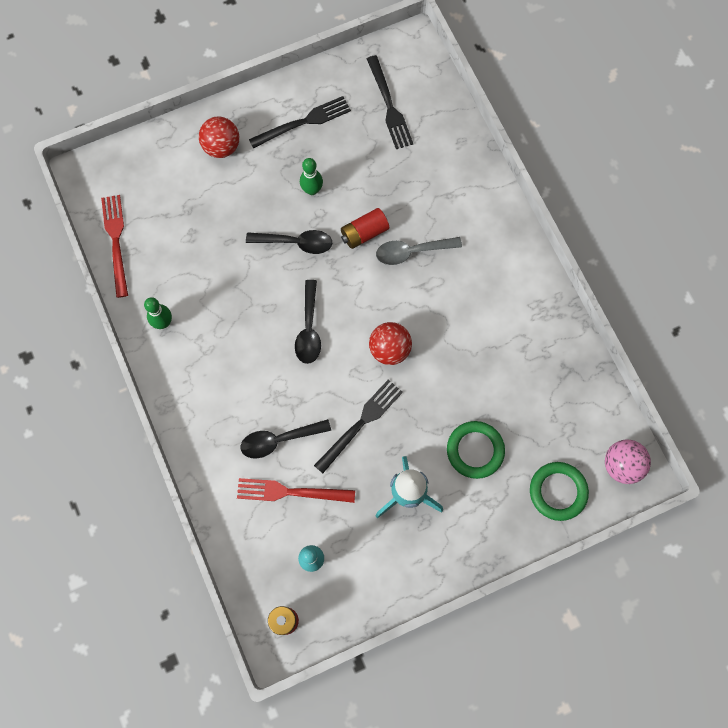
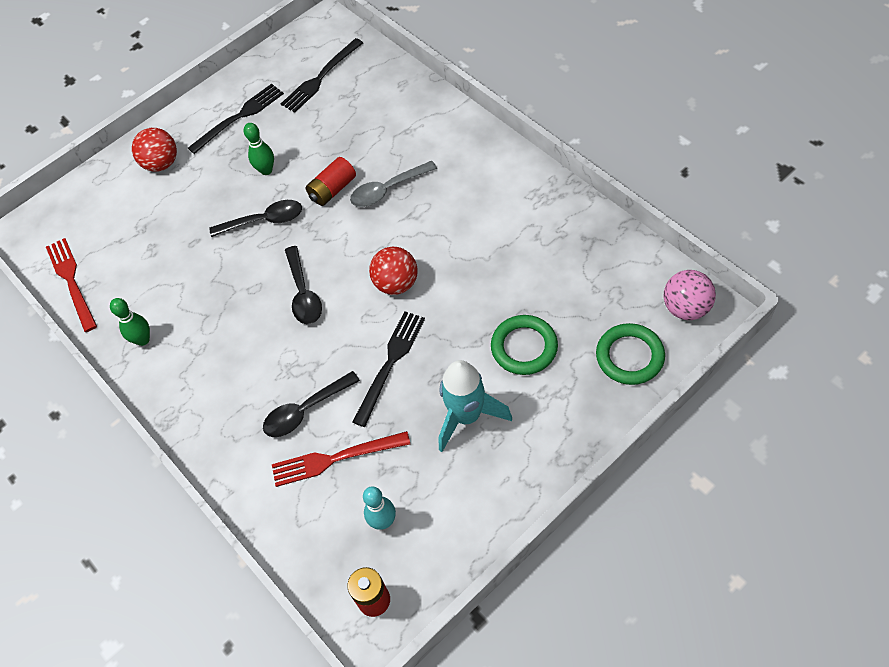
camera: 10 degrees left, 15 degrees down
black fork [367,55,413,149] -> black fork turned 75 degrees clockwise [281,38,363,113]

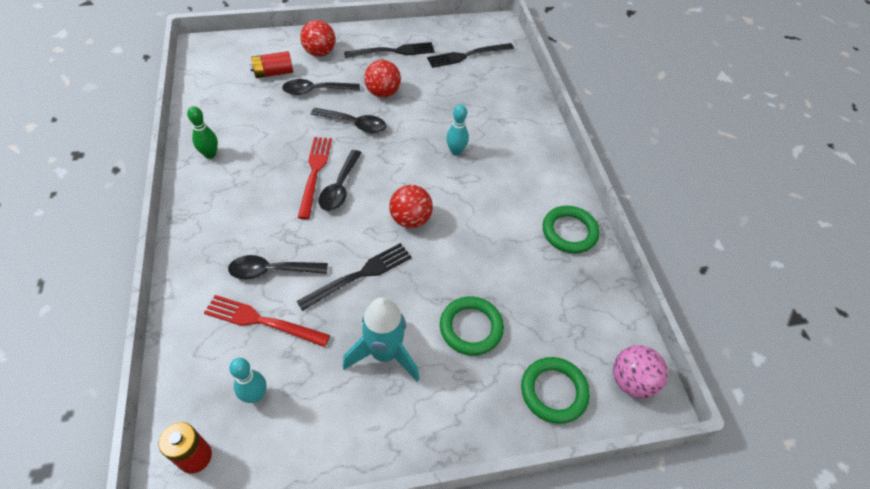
camera: 20 degrees right, 5 degrees down
red fork [46,238,97,332] -> red fork moved to [298,137,332,219]
green bowling pin [244,123,274,175] -> red ball [364,60,401,98]
red battery [305,157,356,206] -> red battery moved to [249,51,293,78]
grey spoon [350,161,437,207] -> turquoise bowling pin [446,105,469,156]
none -> black spoon [282,79,360,95]
none -> green ring [543,206,600,253]

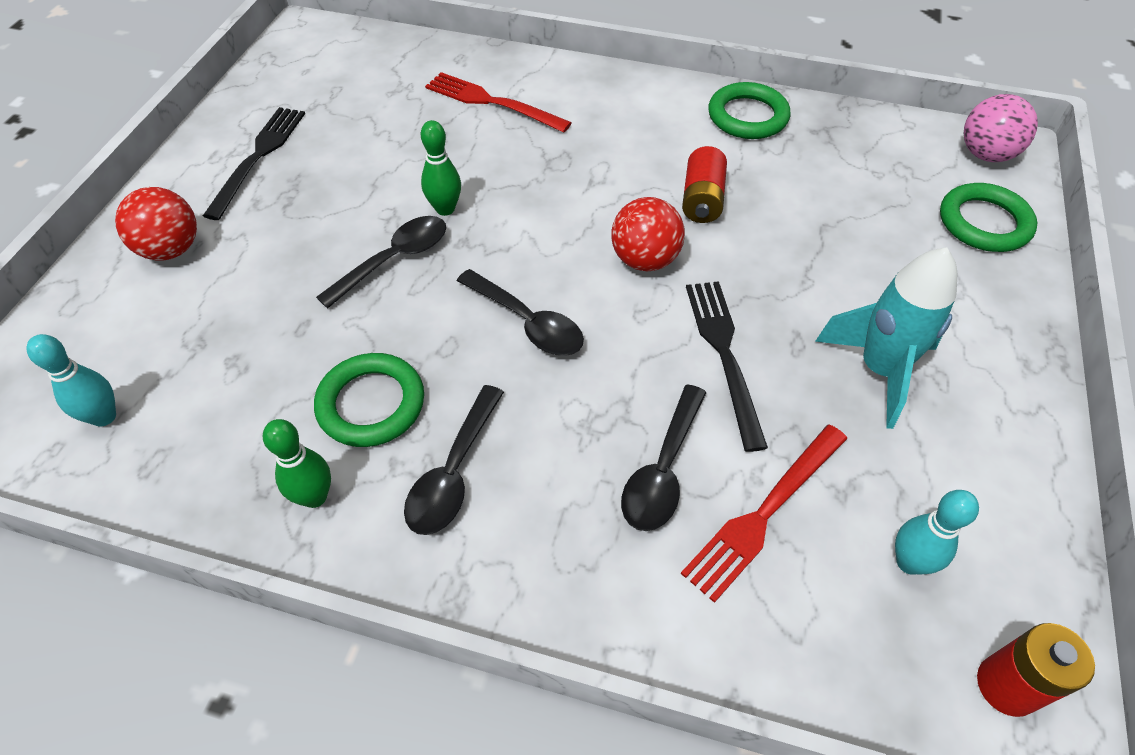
camera: 60 degrees left, 0 degrees up
red battery [249,51,293,78] -> red battery moved to [682,146,727,223]
black spoon [282,79,360,95] -> black spoon moved to [404,385,504,535]
red fork [298,137,332,219] -> red fork moved to [425,72,572,133]
red ball [364,60,401,98] -> none
black fork [427,43,514,68] -> none
green ring [440,296,504,356] -> green ring moved to [314,353,424,447]
turquoise bowling pin [446,105,469,156] -> turquoise bowling pin moved to [27,334,116,427]
none -> green bowling pin [421,120,461,216]

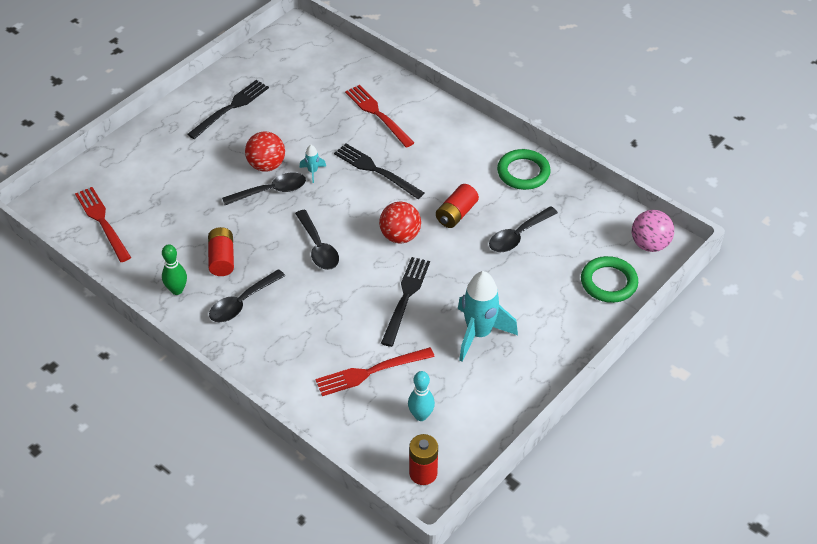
camera: 25 degrees right, 5 degrees down
turquoise bowling pin [27,334,116,427] -> red fork [75,187,131,262]
red ball [115,187,197,260] -> red ball moved to [245,131,285,172]
green ring [314,353,424,447] -> red battery [208,227,234,276]
green bowling pin [421,120,461,216] -> turquoise rocket [300,145,326,183]
black spoon [621,384,706,531] -> black spoon moved to [489,206,558,252]
none -> black fork [334,144,424,199]

